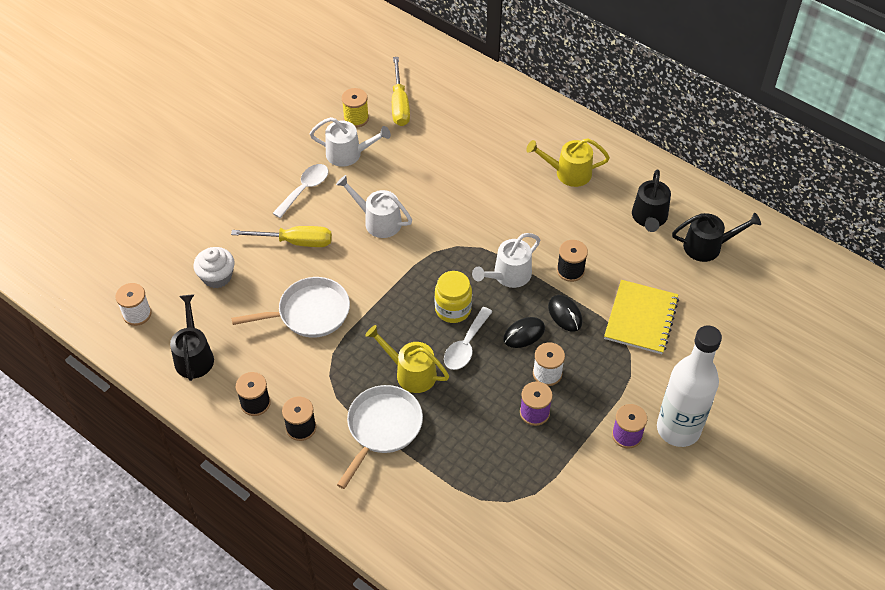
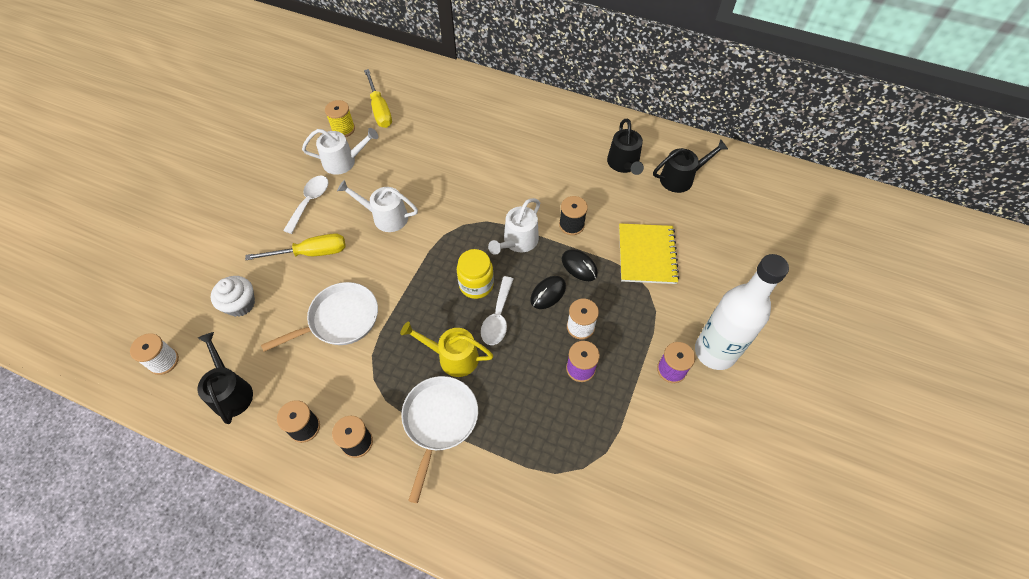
camera: 15 degrees left, 5 degrees up
yellow watering can [526,138,610,187] -> none

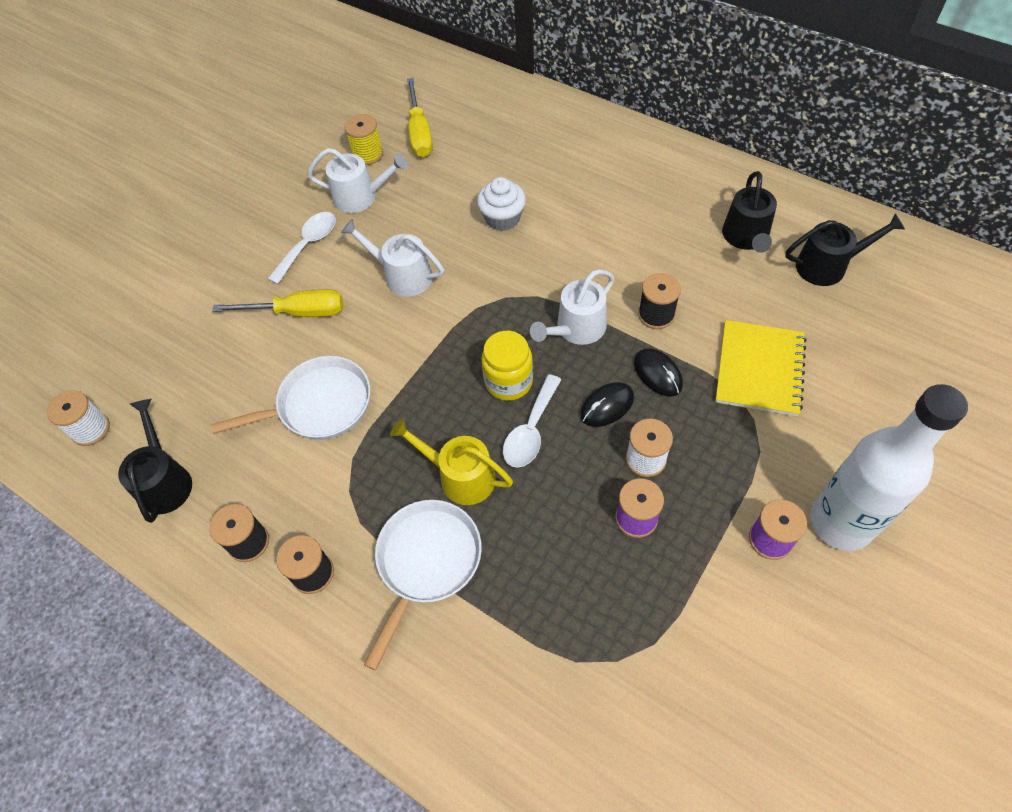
camera: 15 degrees right, 0 degrees up
white cupcake [211,276,255,317] -> white cupcake moved to [477,177,526,231]

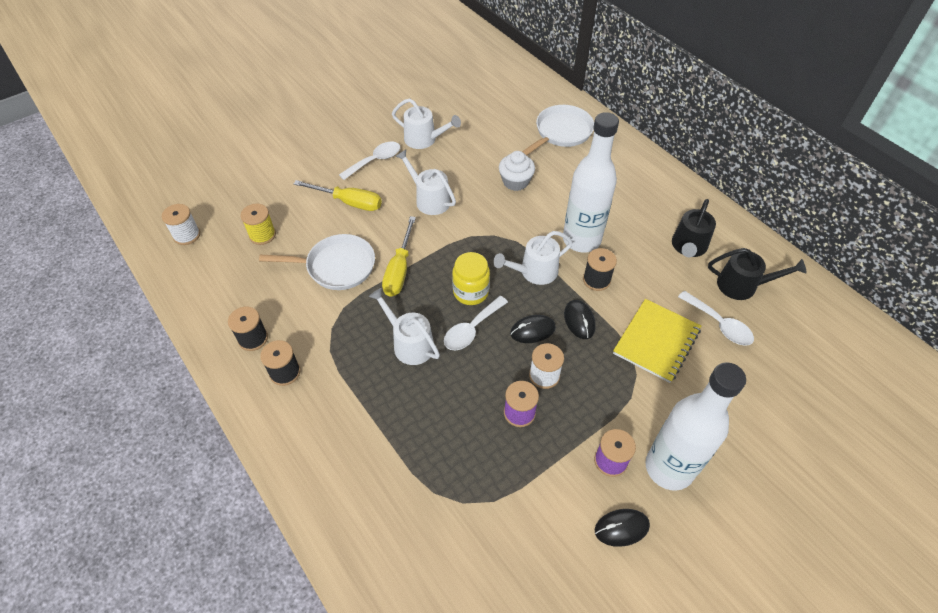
camera: 15 degrees right, 5 degrees down
black watering can [118,399,192,523] -> none
yellow spool [344,114,383,165] -> yellow spool moved to [241,204,276,245]
white pan [364,500,482,670] -> white pan moved to [522,105,594,155]
yellow watering can [390,418,513,505] -> white watering can [369,288,440,365]
yellow screwdriver [407,78,433,157] -> yellow screwdriver moved to [382,216,416,297]
none -> white bottle [563,112,619,253]
none -> black mouse [594,509,650,547]
none -> white spoon [678,291,754,346]

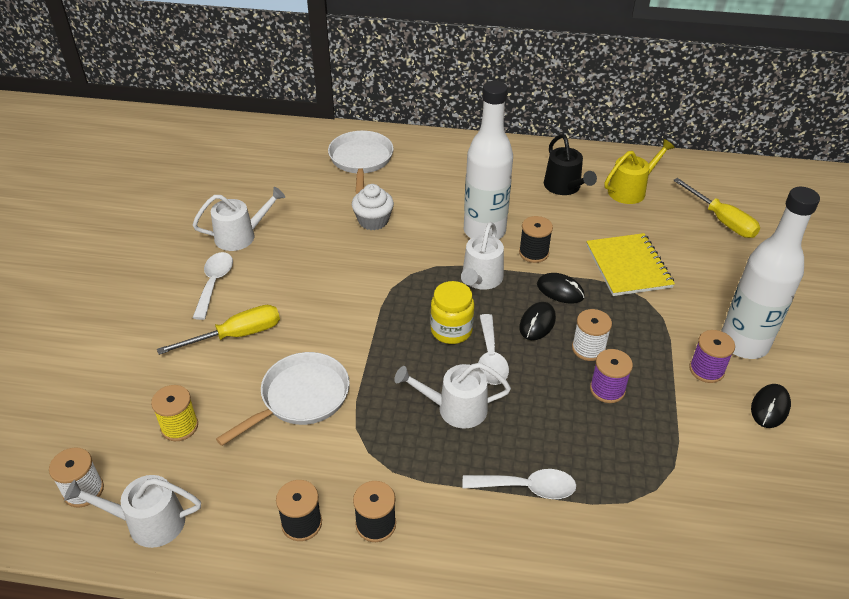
camera: 45 degrees left, 10 degrees down
yellow screwdriver [382,216,416,297] -> yellow screwdriver moved to [673,178,760,238]
white watering can [395,149,456,215] -> white watering can moved to [64,475,201,548]
white spoon [678,291,754,346] -> white spoon moved to [462,469,576,499]
black watering can [708,248,807,300] -> yellow watering can [604,139,675,204]

